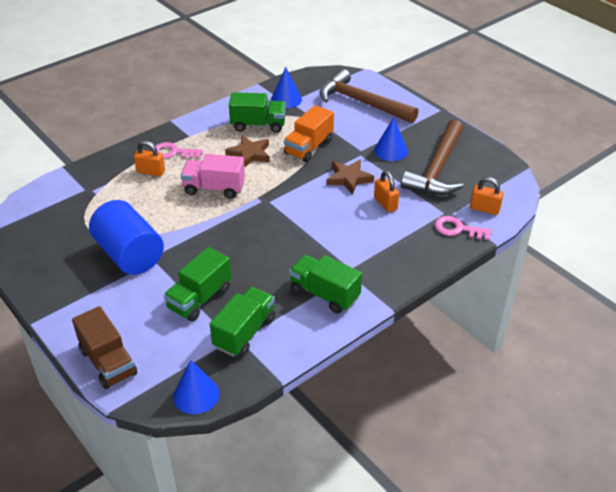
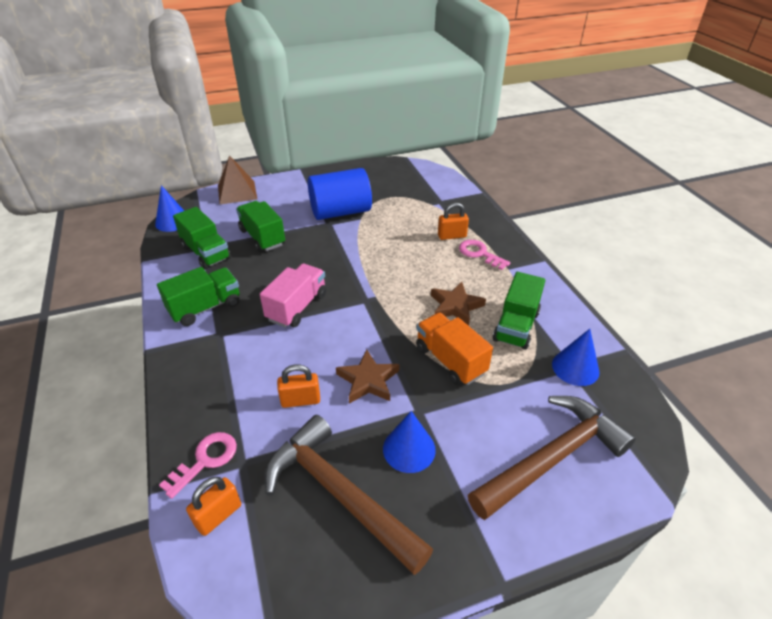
camera: 110 degrees right, 0 degrees up
brown truck [72,306,137,389] -> brown pyramid [218,155,257,205]
orange padlock [134,141,165,176] -> orange padlock turned 45 degrees clockwise [438,203,469,240]
pink key [152,142,203,159] -> pink key turned 75 degrees counterclockwise [459,240,510,270]
pink truck [181,154,245,199] -> pink truck moved to [260,264,327,328]

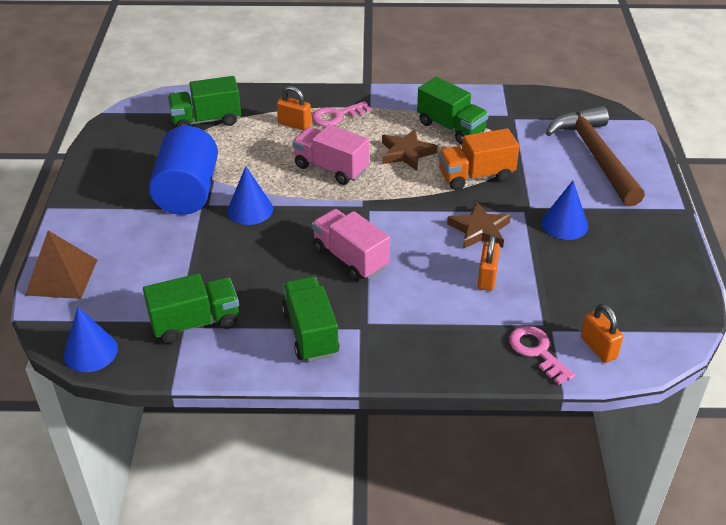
camera: 70 degrees left, 0 degrees up
green truck [236,201,285,252] -> green truck moved to [168,76,241,127]
brown hammer [265,415,433,575] -> none
orange padlock [438,203,469,240] -> orange padlock turned 75 degrees counterclockwise [277,86,311,130]
blue cone [552,329,600,386] -> blue cone moved to [227,166,273,225]
none -> pink truck [292,124,369,185]

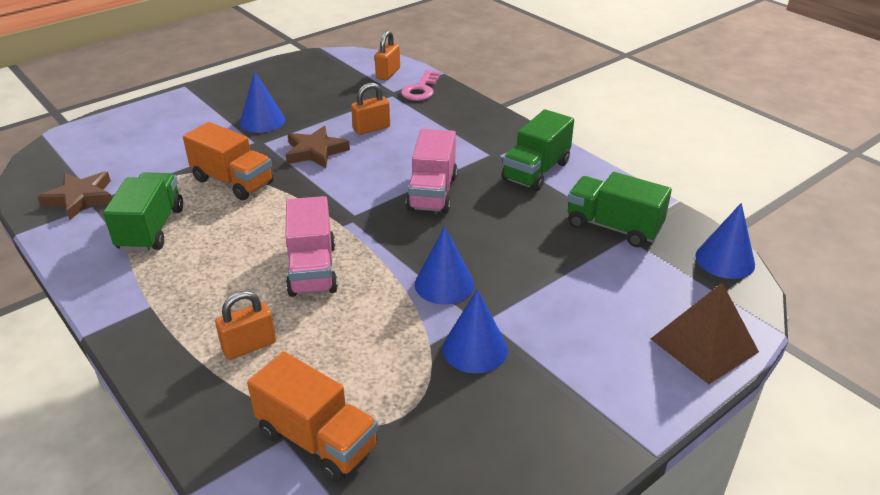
camera: 130 degrees left, 5 degrees down
blue cylinder [149,126,218,215] -> blue cone [442,289,508,373]
green truck [168,76,241,127] -> orange truck [247,352,378,482]
orange padlock [277,86,311,130] -> orange padlock turned 75 degrees clockwise [215,291,276,360]
pink key [312,101,371,126] -> none
brown star [382,129,438,171] -> brown star moved to [38,172,112,220]
brown hammer [546,105,645,206] -> none

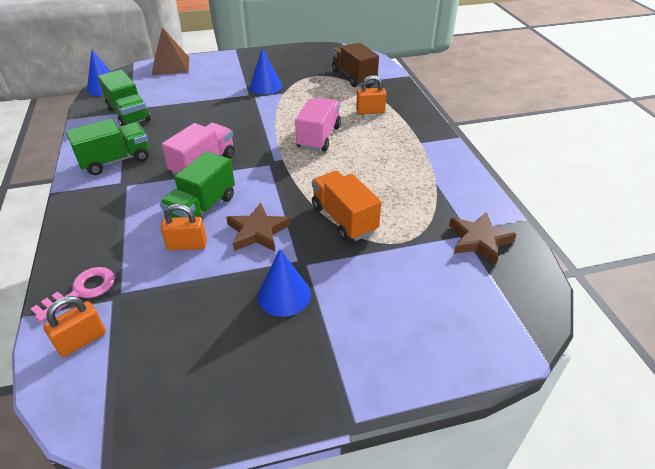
camera: 155 degrees left, 5 degrees up
green truck [103,172,183,252] -> green truck moved to [160,151,235,220]
orange truck [247,352,378,482] -> brown truck [332,43,379,87]
blue cone [415,226,474,305] -> none

